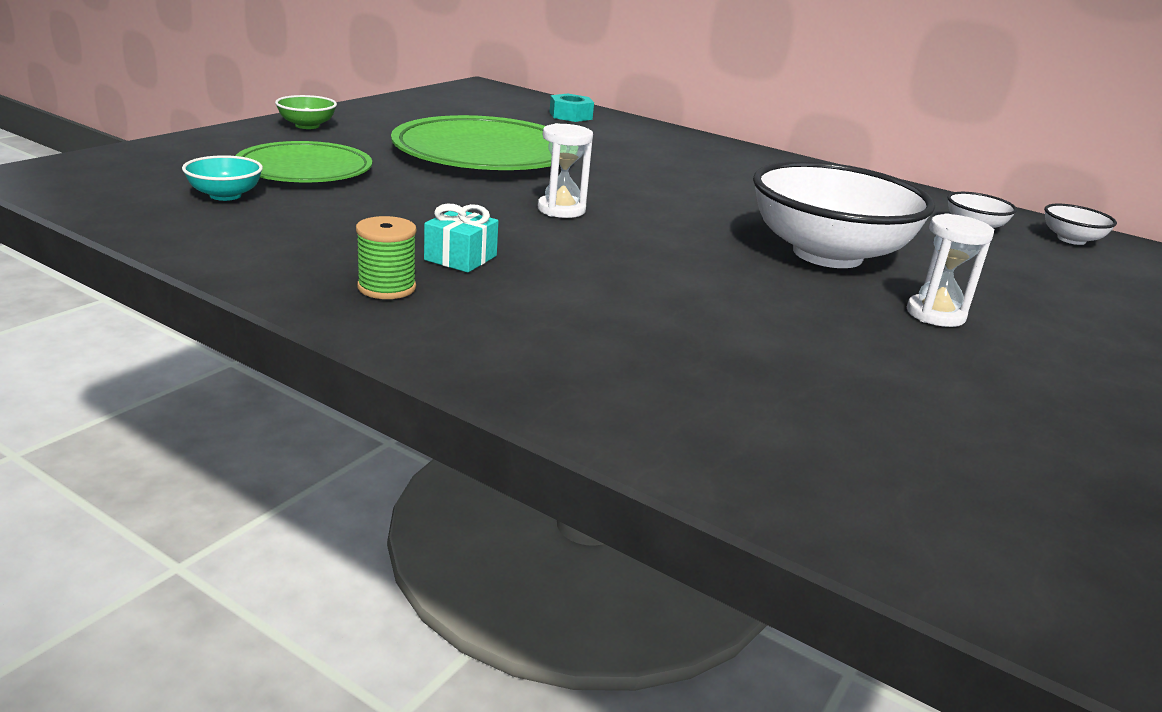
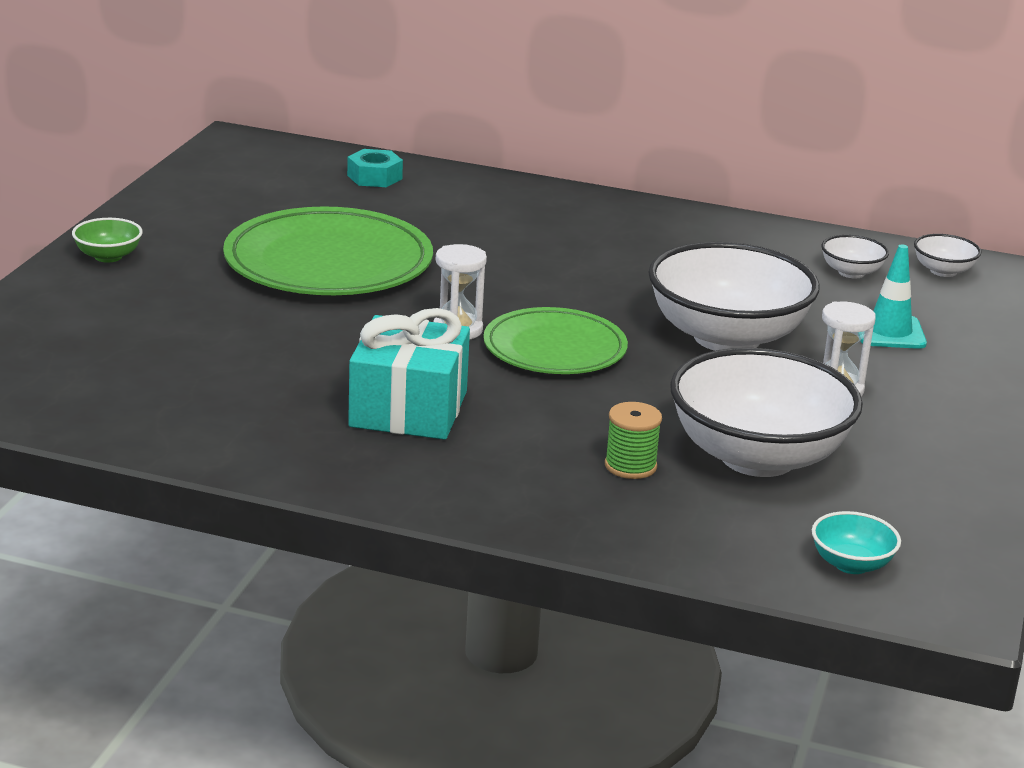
camera: 15 degrees left, 0 degrees up
turquoise bowl [182,155,263,201] -> turquoise bowl moved to [812,511,901,574]
green plate [235,141,372,182] -> green plate moved to [483,307,628,374]
green spool [356,216,417,299] -> green spool moved to [605,402,662,479]
turquoise gift [424,203,498,273] -> turquoise gift [348,308,470,440], size x1.99
none -> white bowl [670,348,863,477]
none -> turquoise traffic cone [860,244,927,349]

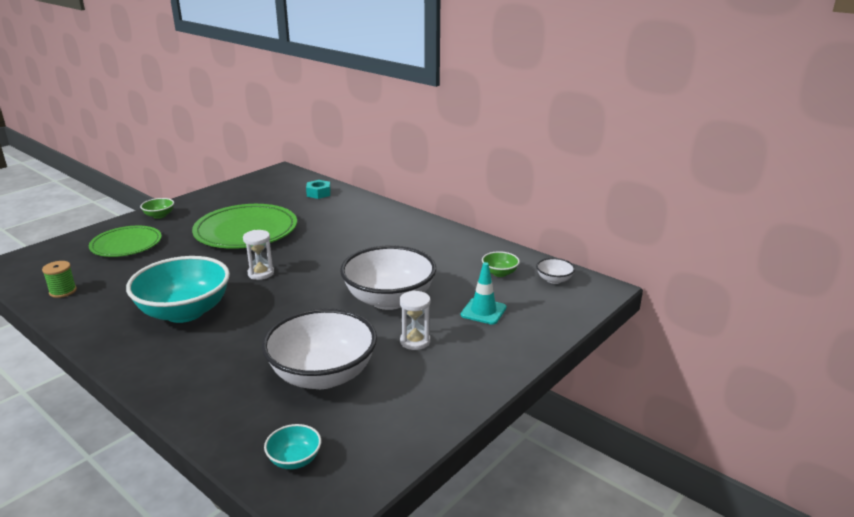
camera: 25 degrees right, 0 degrees up
turquoise gift [348,308,470,440] -> turquoise bowl [126,256,230,323]
green plate [483,307,628,374] -> green plate moved to [89,226,162,257]
green spool [605,402,662,479] -> green spool moved to [42,261,77,298]
white bowl [821,235,889,278] -> green bowl [482,251,520,277]

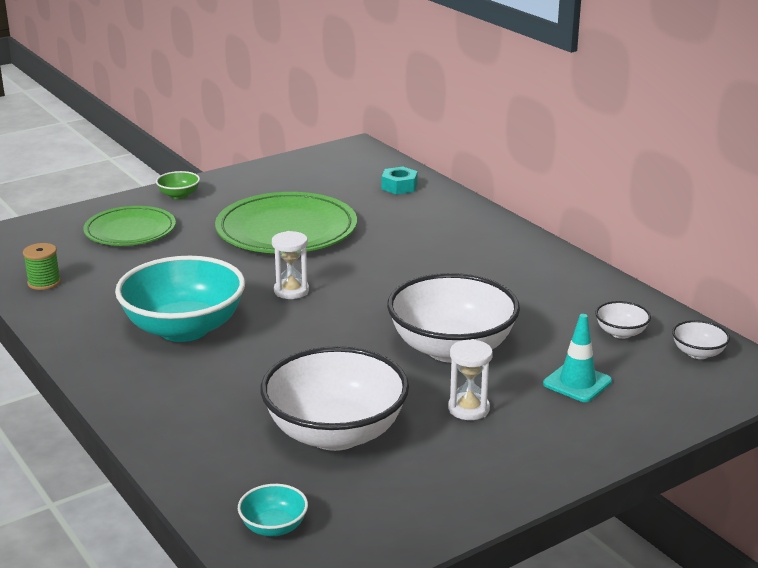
camera: 15 degrees right, 0 degrees up
green bowl [482,251,520,277] -> white bowl [595,301,651,339]

